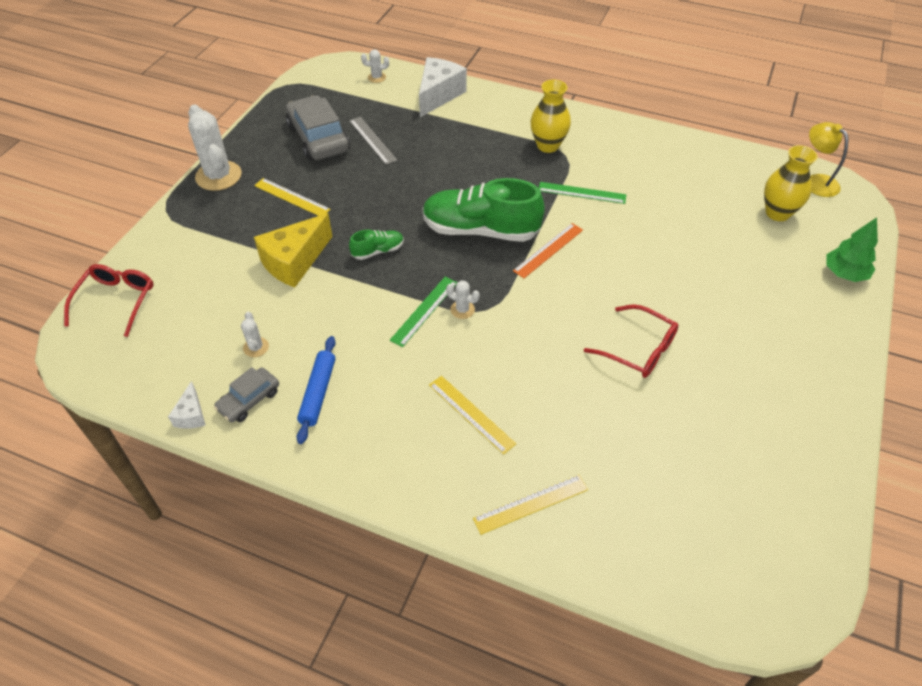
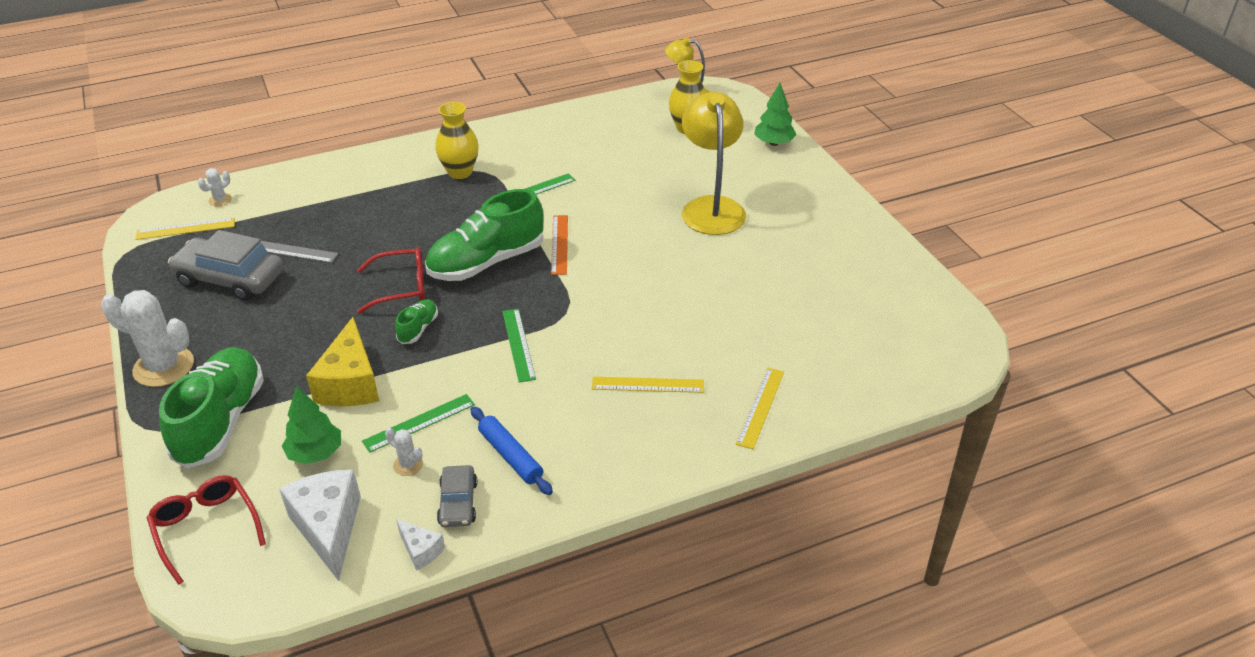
camera: 45 degrees left, 10 degrees down
yellow ruler [254,178,331,216] -> yellow ruler moved to [135,218,235,240]
white cheese [419,57,467,117] -> white cheese moved to [279,469,361,581]
white cactus [446,280,480,319] -> none
red glasses [584,304,679,378] -> red glasses moved to [357,247,425,314]
none -> green shoe [159,347,264,468]
none -> green tree [282,386,341,464]
none -> green ruler [362,394,475,453]
none -> yellow lamp [682,92,746,235]

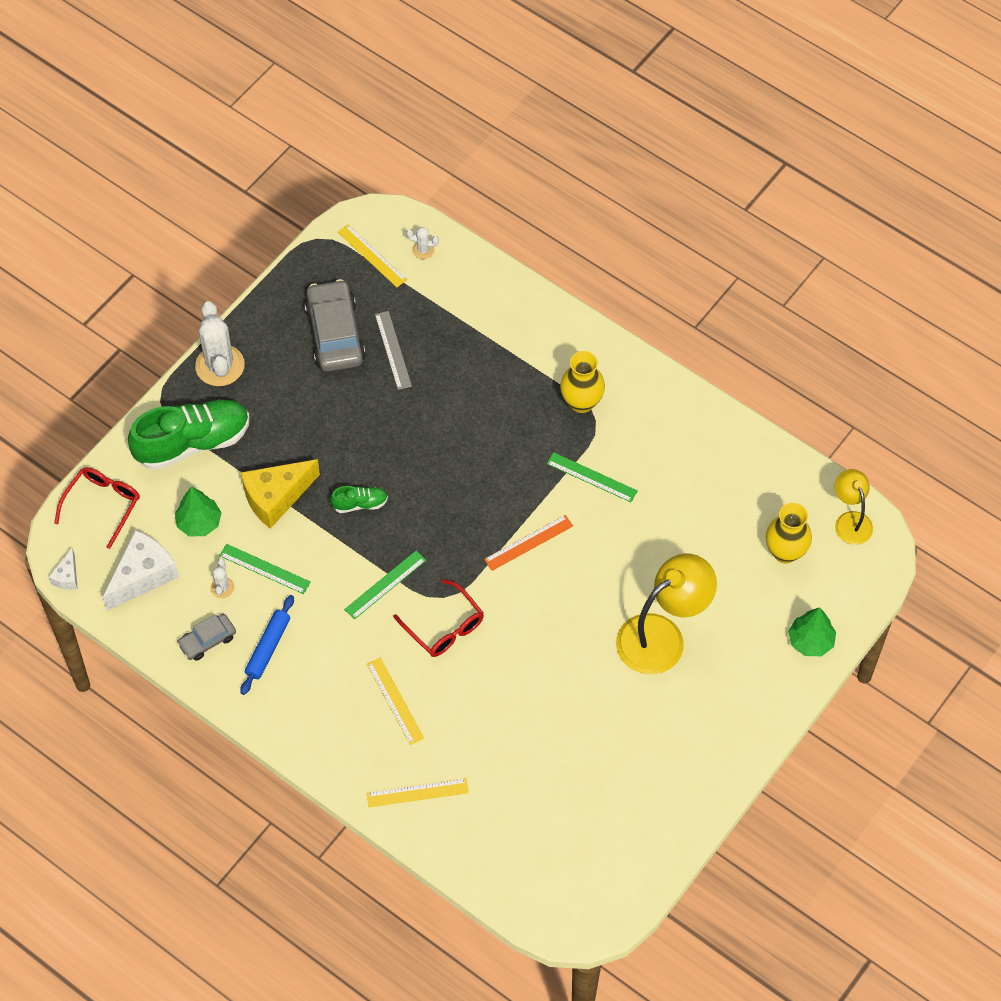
camera: 60 degrees right, 20 degrees up
red glasses [357,247,425,314] -> red glasses moved to [393,579,484,657]
white cheese [396,519,445,571] -> white cheese moved to [49,548,78,590]
green shoe [425,189,543,281] -> none

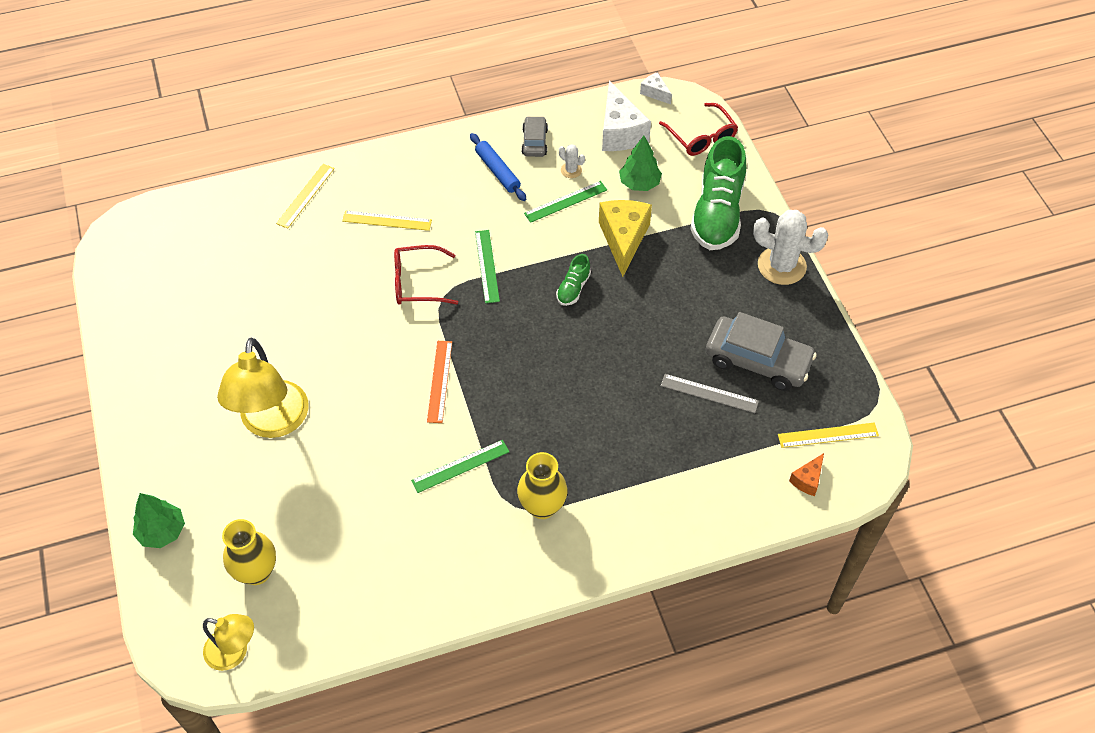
camera: 125 degrees right, 5 degrees down
white cactus [406,227,439,259] -> orange cheese [789,453,824,496]

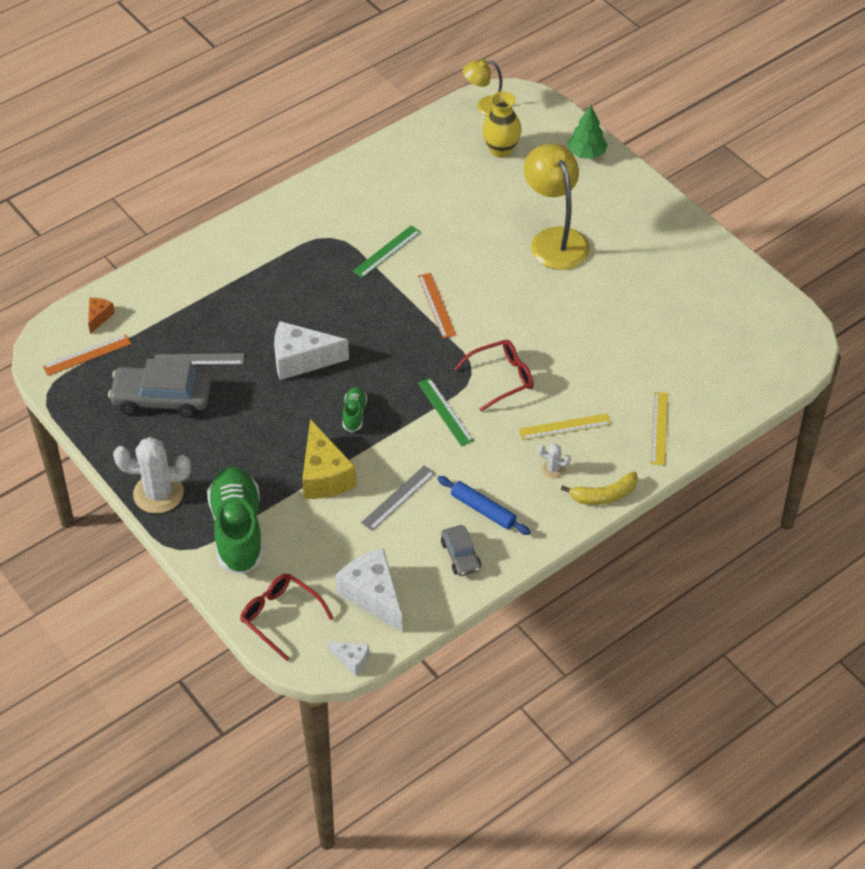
camera: 160 degrees right, 5 degrees down
yellow vase [517,452,567,519] -> none
green ruler [524,181,607,223] -> grey ruler [361,465,435,531]
white cactus [559,144,585,178] -> white cactus moved to [538,444,571,478]
green tree [619,136,662,191] -> none
yellow ruler [778,423,879,448] -> orange ruler [43,335,131,376]
none -> white cheese [274,321,349,380]
none -> yellow banana [561,471,638,505]

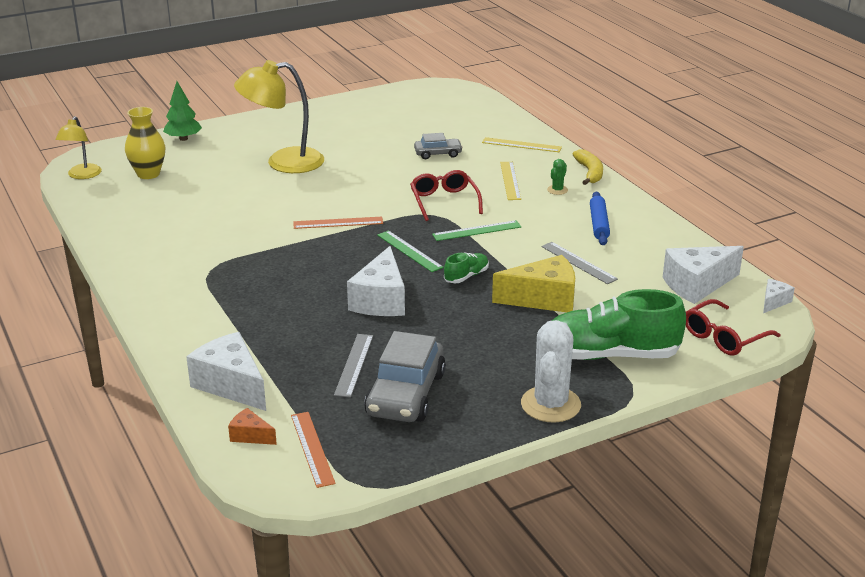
camera: 80 degrees left, 20 degrees down
green shoe [342,387,367,432] -> green shoe turned 120 degrees clockwise [444,253,489,283]
green ruler [353,225,421,278] -> green ruler moved to [377,230,444,272]
blue rolling pin [437,476,531,535] -> blue rolling pin turned 45 degrees counterclockwise [590,191,610,245]
grey car [441,525,481,576] -> grey car moved to [414,133,463,159]
white cactus [538,444,571,478] -> green cactus [547,159,568,195]
none -> white cheese [186,332,266,411]

